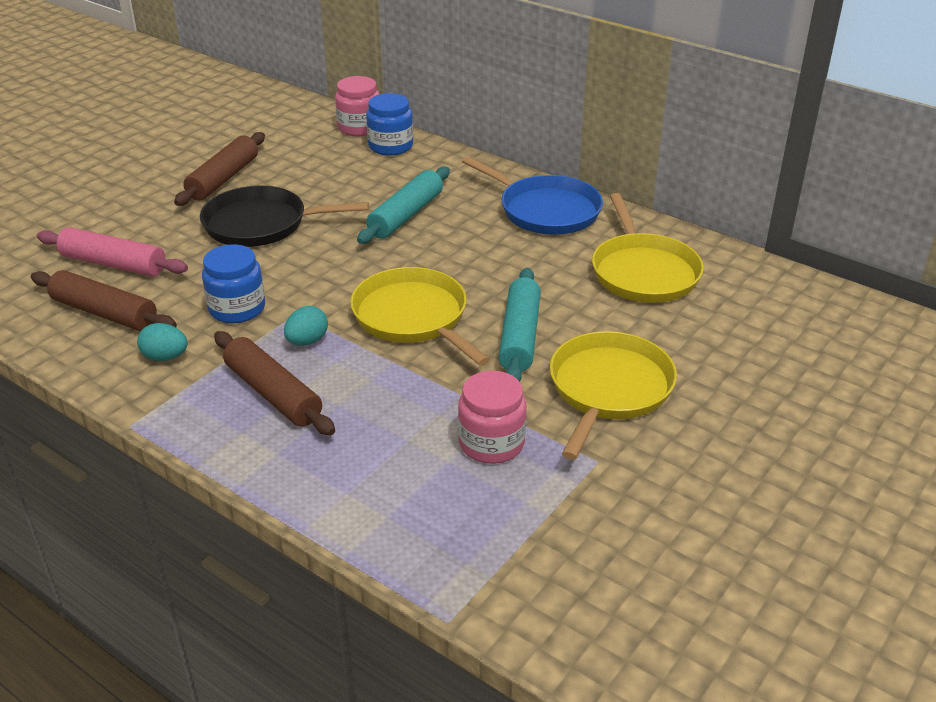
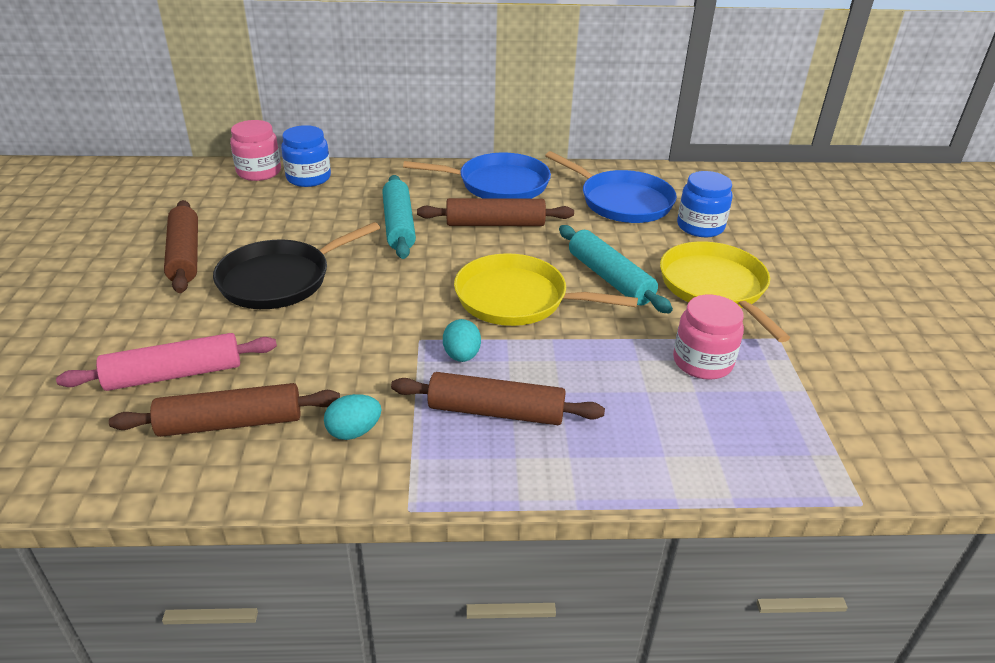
camera: 40 degrees left, 0 degrees up
blue jar [202,244,265,323] -> blue jar moved to [677,171,732,237]
yellow pan [592,193,704,303] -> blue pan [545,151,677,223]
none -> brown rolling pin [417,198,574,226]

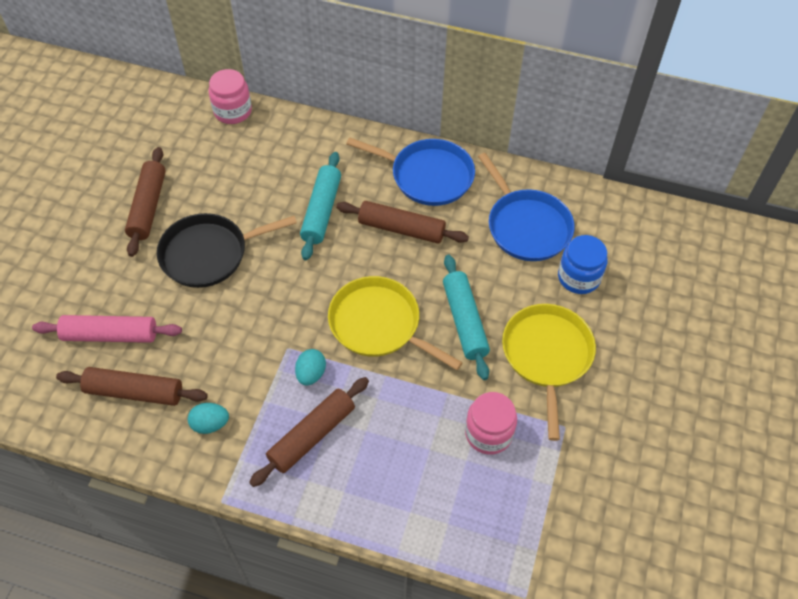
camera: 20 degrees right, 20 degrees up
blue jar [281,125,331,187] -> none
brown rolling pin [391,372,605,425] -> brown rolling pin turned 75 degrees counterclockwise [249,377,369,487]

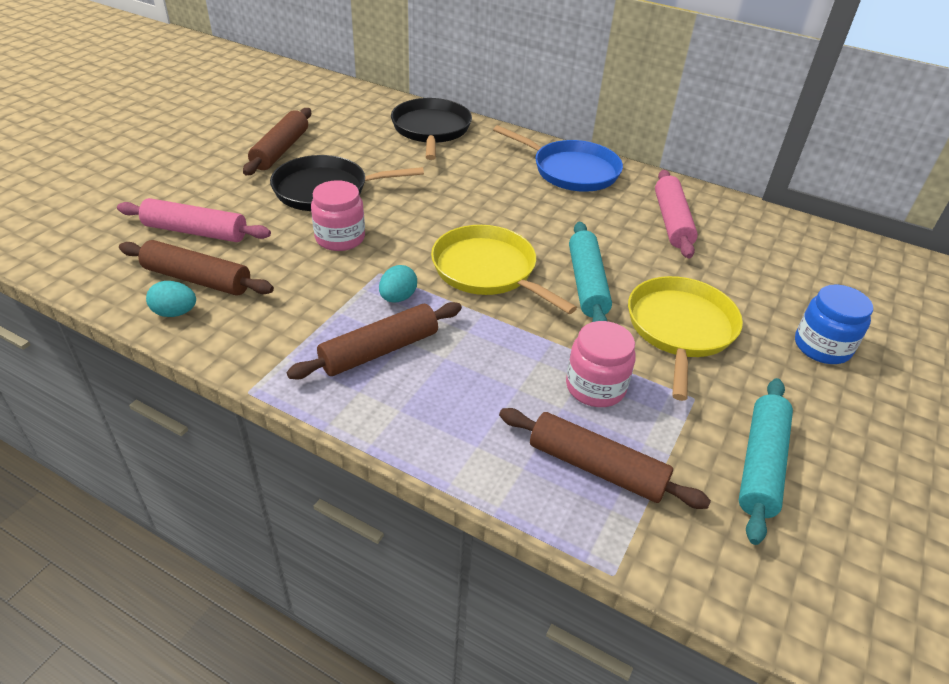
camera: 10 degrees right, 15 degrees down
turquoise egg [188,403,229,434] -> turquoise egg moved to [146,281,196,317]
pink jar [209,69,252,124] -> pink jar moved to [311,180,365,251]
turquoise rolling pin [300,152,341,260] -> turquoise rolling pin moved to [739,378,793,545]
brown rolling pin [336,201,469,244] -> brown rolling pin moved to [499,408,711,509]
blue pan [478,153,574,261] -> pink rolling pin [655,170,698,258]
blue jar [558,235,608,294] -> blue jar moved to [795,285,873,364]
none -> black pan [391,98,472,160]

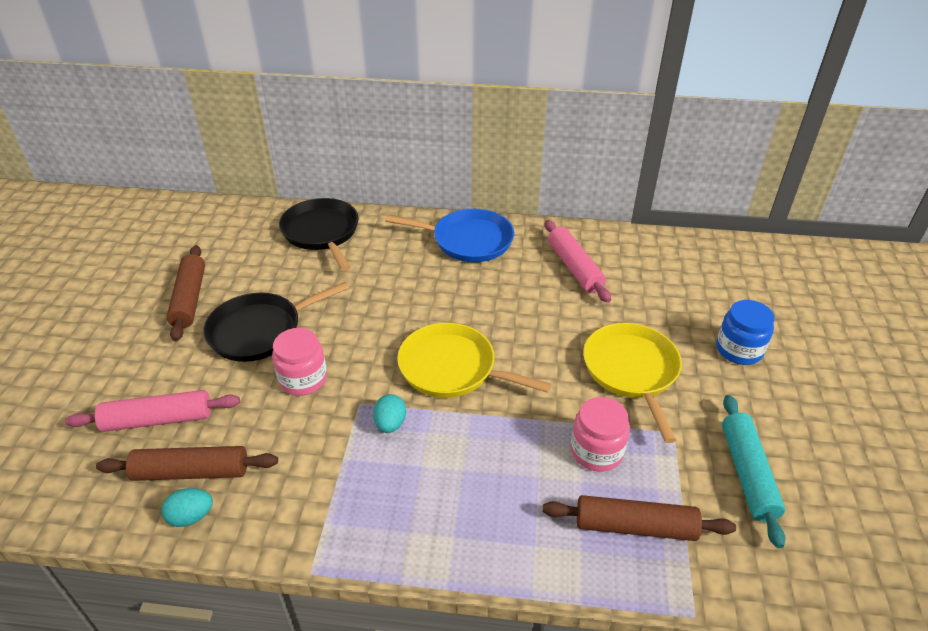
camera: 20 degrees left, 0 degrees up
brown rolling pin [287,302,462,379] -> none
turquoise rolling pin [569,222,612,322] -> none

